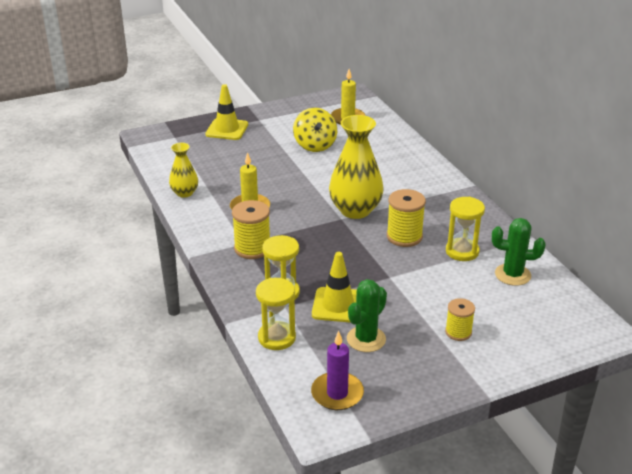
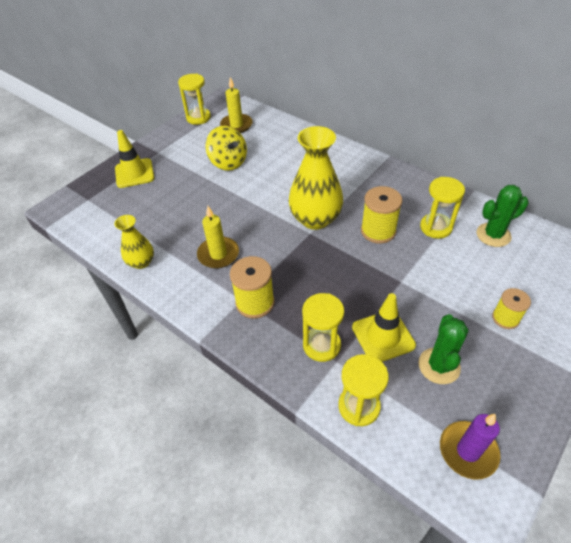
camera: 25 degrees left, 15 degrees up
none -> yellow hourglass [178,74,211,125]

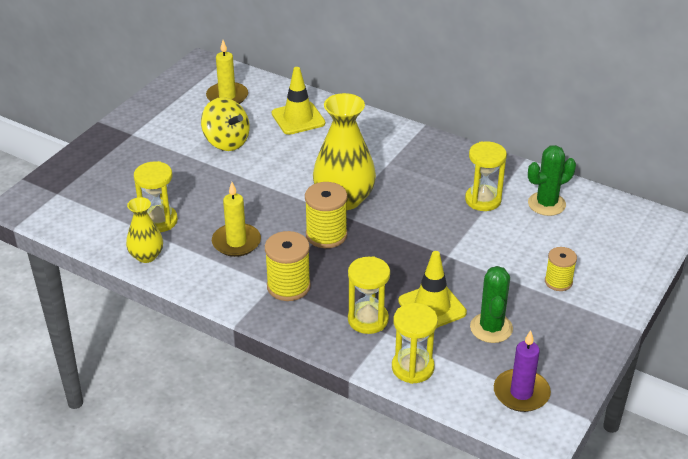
camera: 10 degrees left, 10 degrees down
yellow traffic cone [115,130,154,188] -> yellow traffic cone moved to [272,67,325,135]
yellow hourglass [178,74,211,125] -> yellow hourglass moved to [134,161,178,232]
yellow spool [361,186,402,244] -> yellow spool moved to [305,182,347,248]

